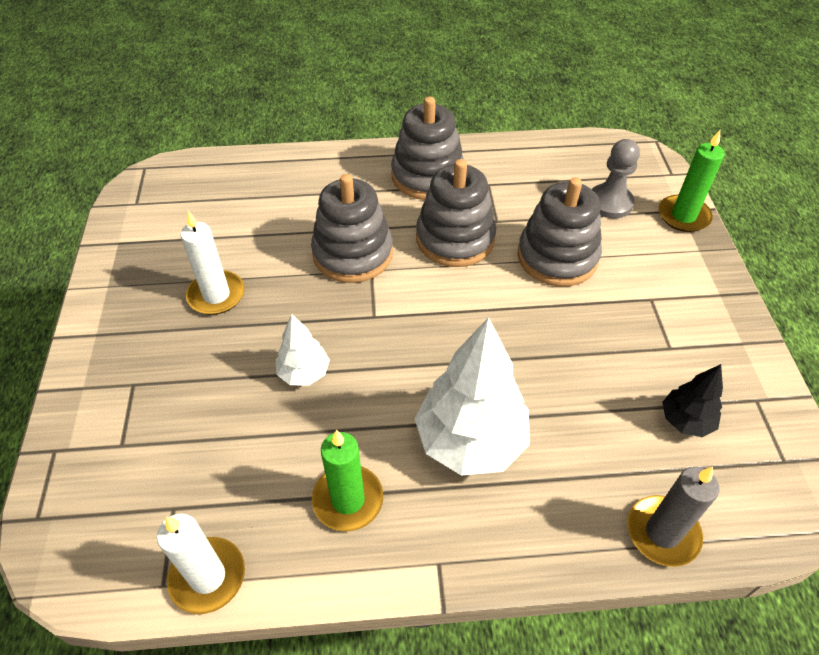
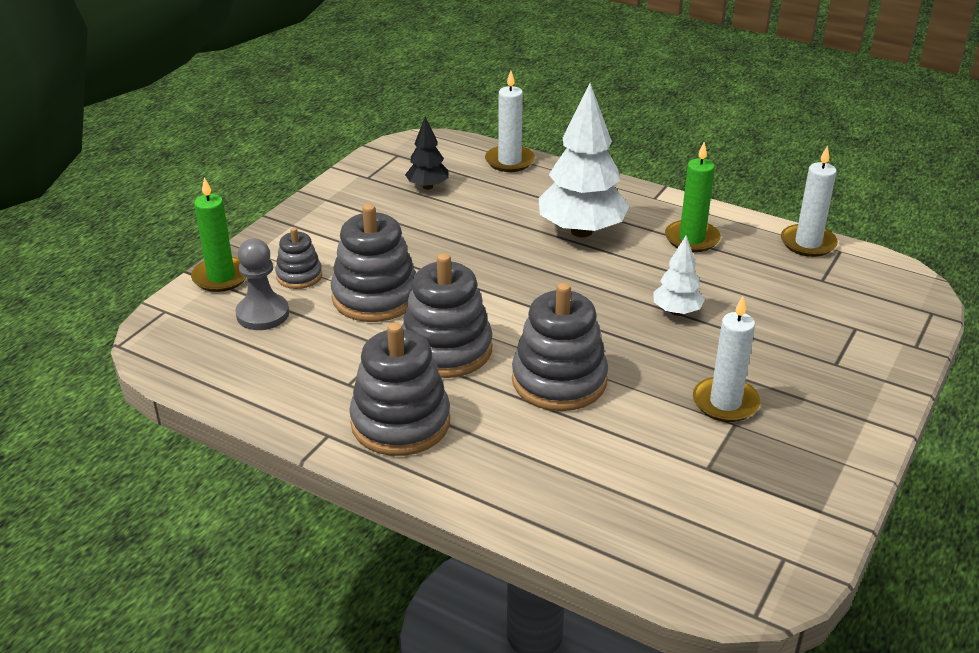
camera: 145 degrees left, 15 degrees down
grey candle [627,467,720,567] -> white candle [485,71,535,172]
none -> grey stacking toy [275,227,322,289]

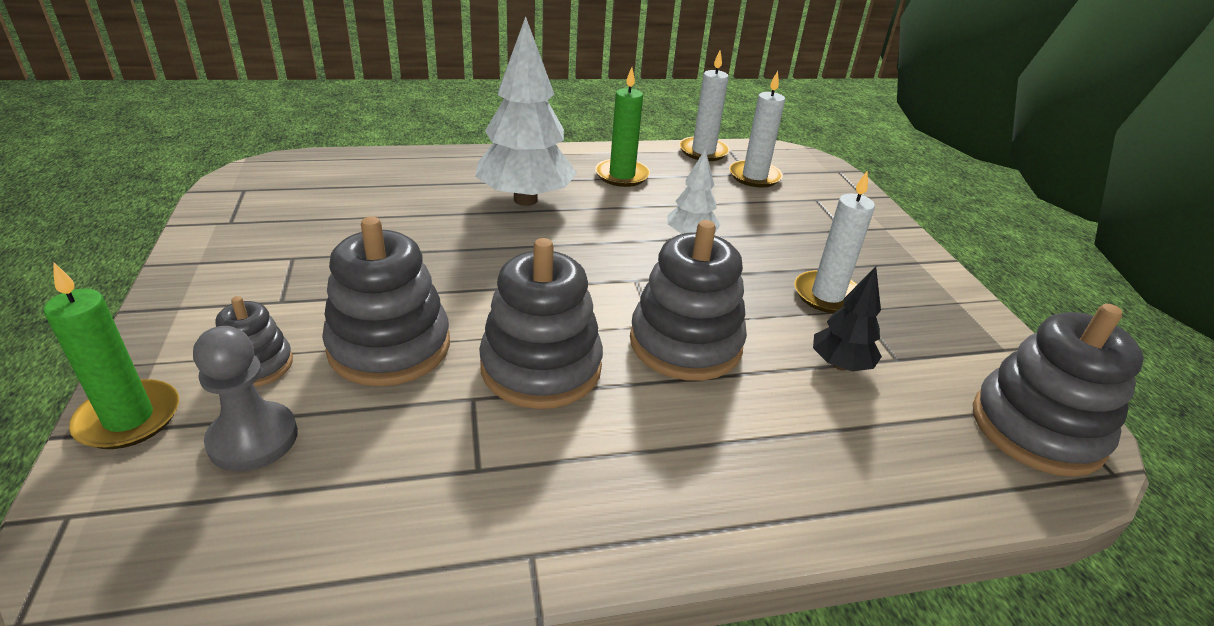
camera: 45 degrees left, 0 degrees up
grey stacking toy [349,323,450,456] -> grey stacking toy moved to [973,304,1144,477]
black tree [405,117,449,190] -> black tree moved to [813,267,882,371]
white candle [485,71,535,172] -> white candle moved to [729,71,785,188]

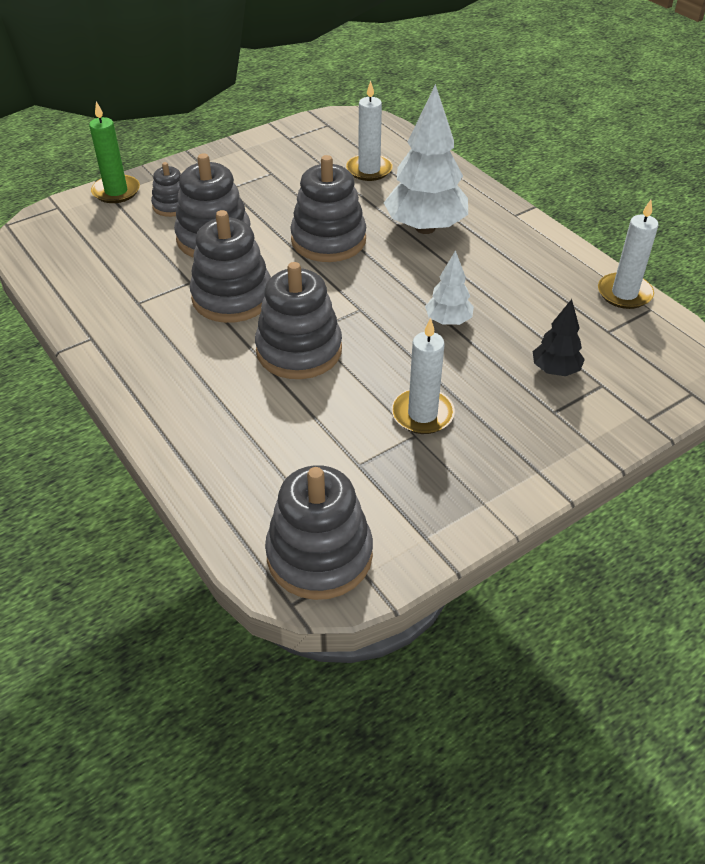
camera: 70 degrees right, 10 degrees up
grey pawn [193,326,298,472] -> none
green candle [595,67,650,187] -> none
white candle [729,71,785,188] -> white candle moved to [346,81,393,181]
black tree [813,267,882,371] -> black tree moved to [533,299,585,376]
none -> grey stacking toy [290,155,366,262]

